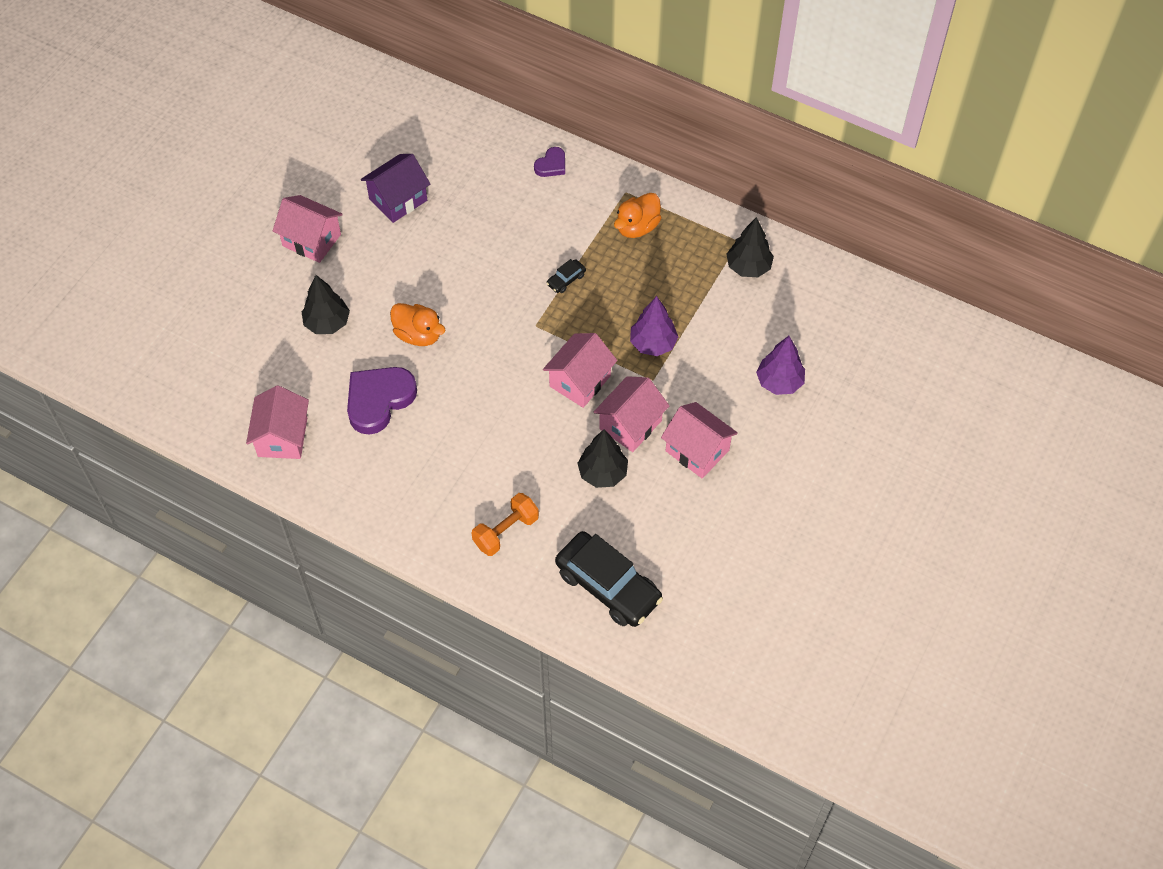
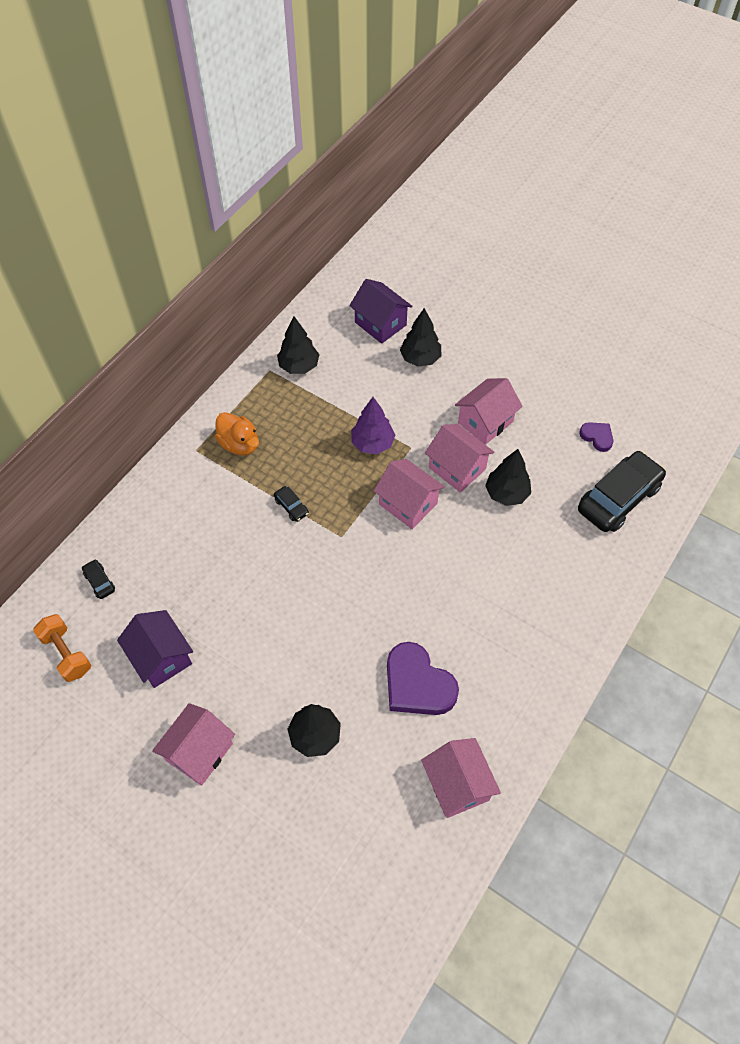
camera: 85 degrees left, 0 degrees up
pink house [246,385,309,459] -> pink house turned 60 degrees clockwise [421,738,501,818]
orange duck [390,303,445,346] -> none
orange dumbbell [472,493,539,556] -> orange dumbbell moved to [33,614,91,682]
purple heart [534,147,565,177] -> purple heart moved to [579,422,613,452]
purple tree [756,336,805,395] -> black tree [400,308,441,367]
none -> black car [82,559,115,599]
none -> purple house [349,279,413,344]

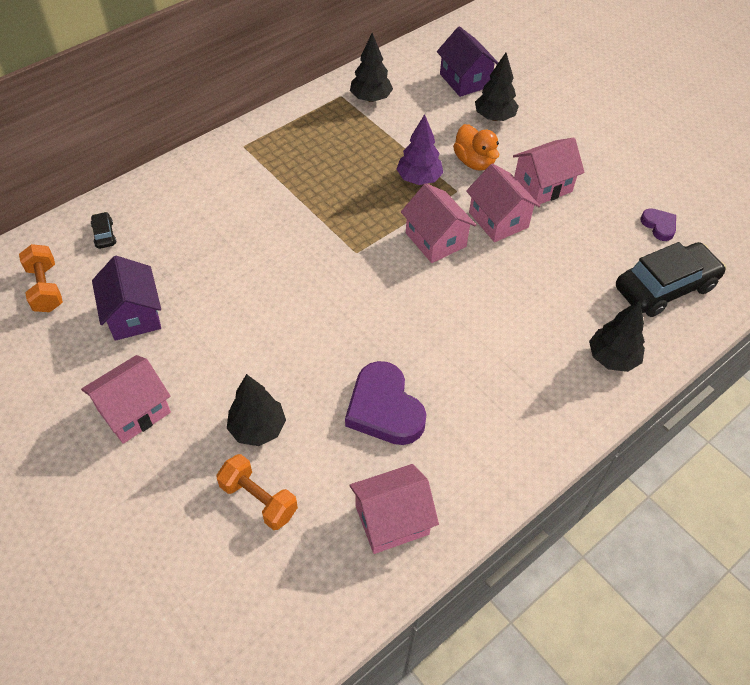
camera: 15 degrees right, 5 degrees down
orange duck [215,412,259,456] -> orange duck moved to [453,124,499,171]
black car [274,486,309,522] -> none
pink house [421,738,501,818] -> pink house turned 75 degrees clockwise [349,464,439,554]
black tree [485,449,531,506] -> black tree moved to [589,300,645,372]
none -> orange dumbbell [216,454,298,530]

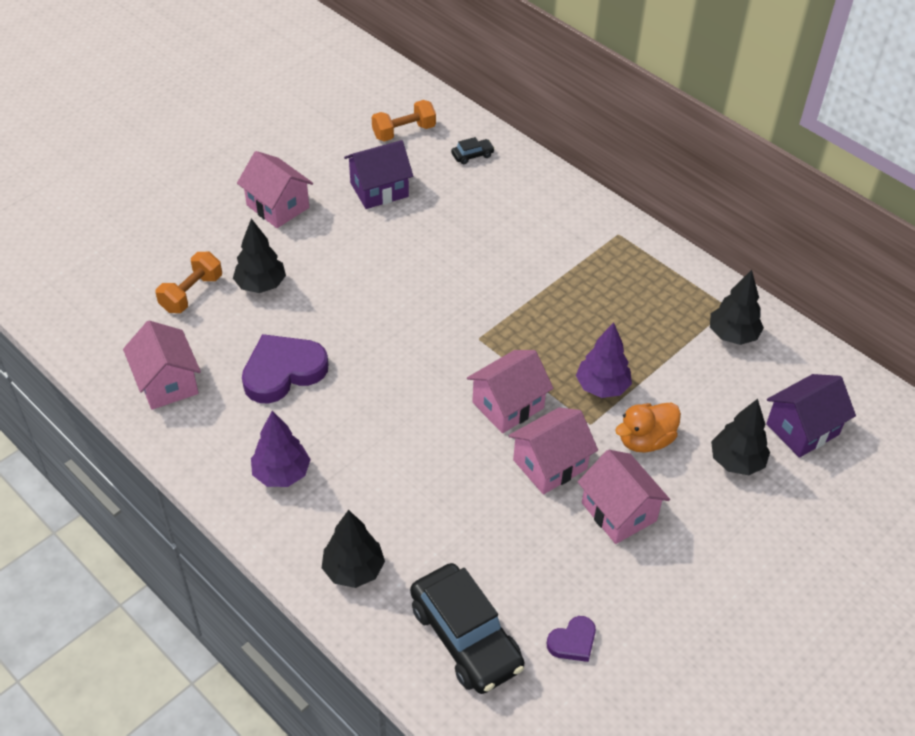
camera: 85 degrees right, 5 degrees down
none -> purple tree [251,411,311,487]

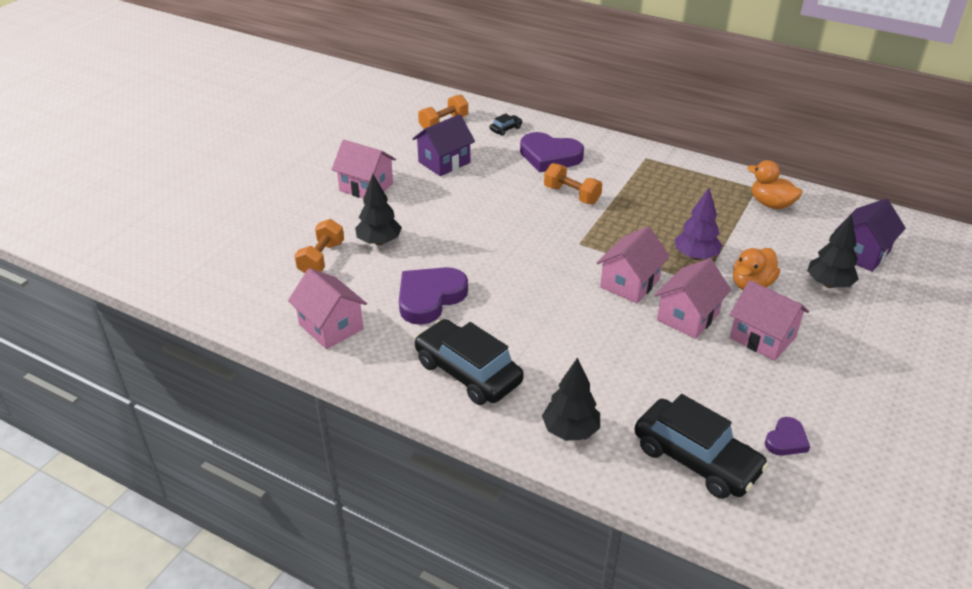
camera: 15 degrees left, 10 degrees down
purple tree [251,411,311,487] -> black car [414,319,524,405]
black tree [710,270,764,345] -> orange duck [747,160,803,209]
none -> purple heart [520,132,584,172]
none -> orange dumbbell [544,163,602,204]

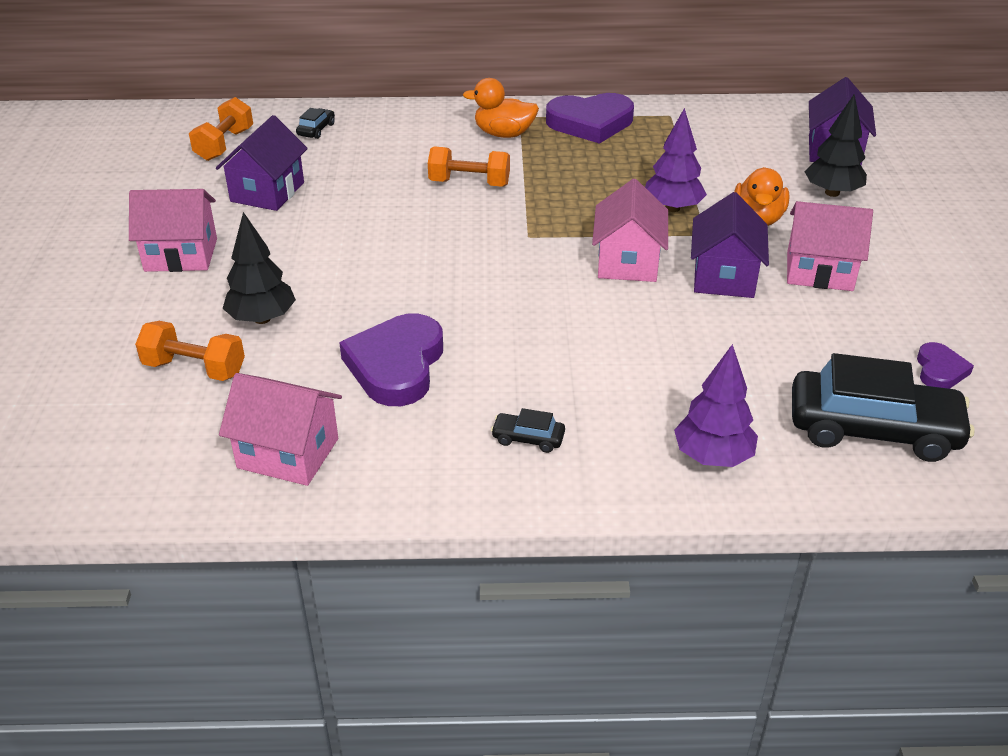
camera: 30 degrees left, 0 degrees up
orange dumbbell [295,219,344,273] -> orange dumbbell turned 60 degrees counterclockwise [135,321,245,381]
black car [414,319,524,405] -> black car [491,408,565,453], size x0.42
purple heart [520,132,584,172] -> purple heart moved to [546,93,634,144]
black tree [542,358,600,441] -> purple tree [674,344,758,467]
pink house [654,258,732,339] -> purple house [691,192,769,298]
orange duck [747,160,803,209] -> orange duck moved to [463,78,539,138]

